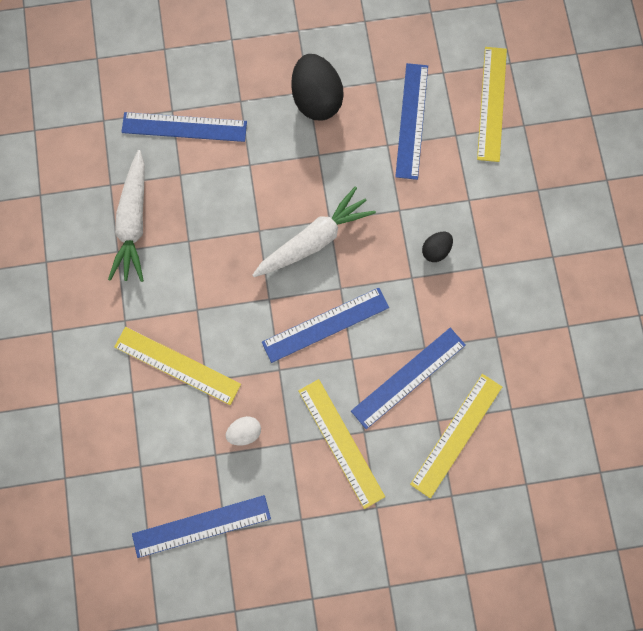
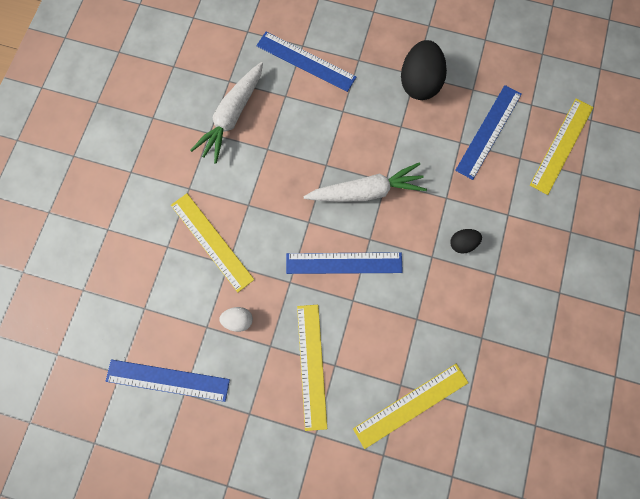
camera: 25 degrees right, 0 degrees up
blue ruler [351,328,466,429] -> none

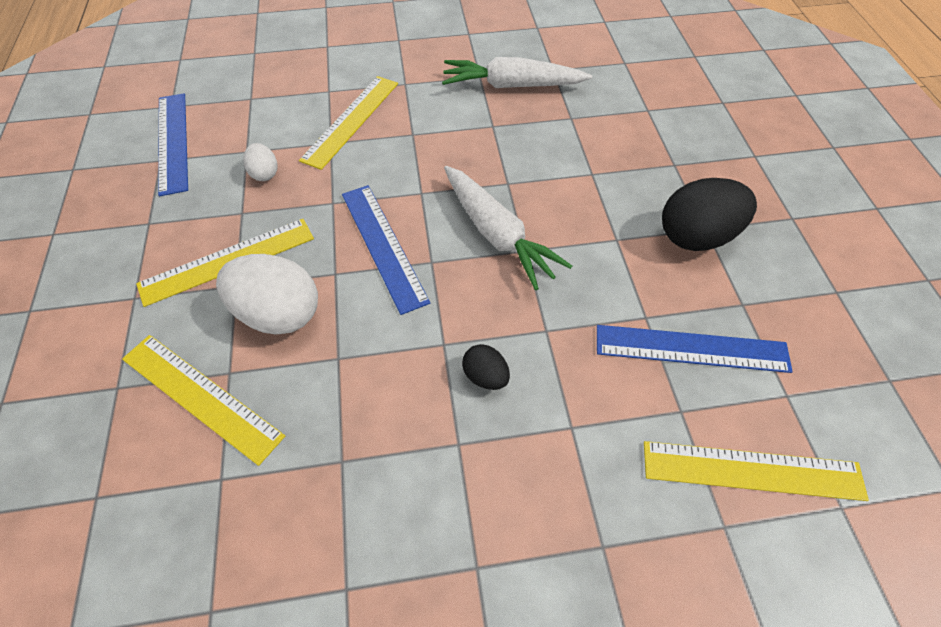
camera: 65 degrees right, 20 degrees down
blue ruler [256,32,356,92] -> none
none -> white egg [216,254,318,334]

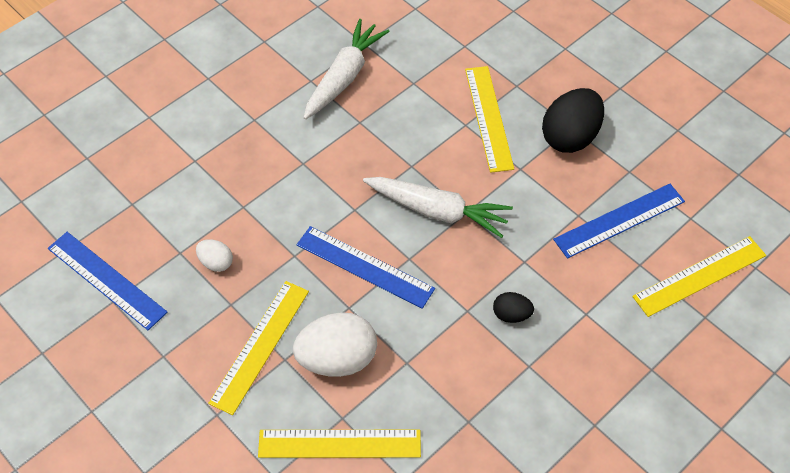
camera: 35 degrees left, 0 degrees up
yellow ruler [299,76,398,170] -> yellow ruler moved to [465,66,514,173]
white carrot [442,57,592,88] -> white carrot turned 150 degrees clockwise [304,19,390,120]

